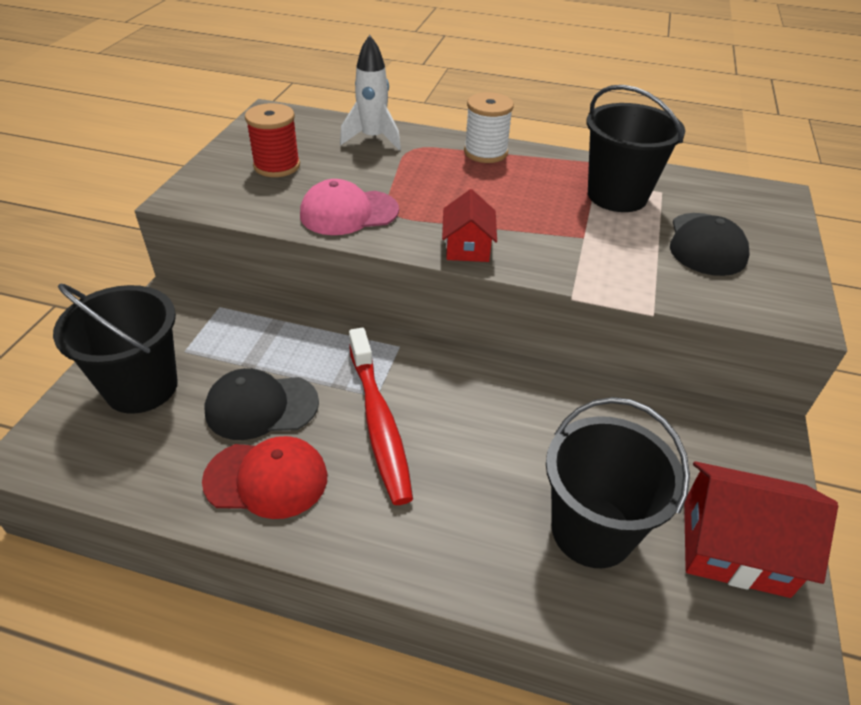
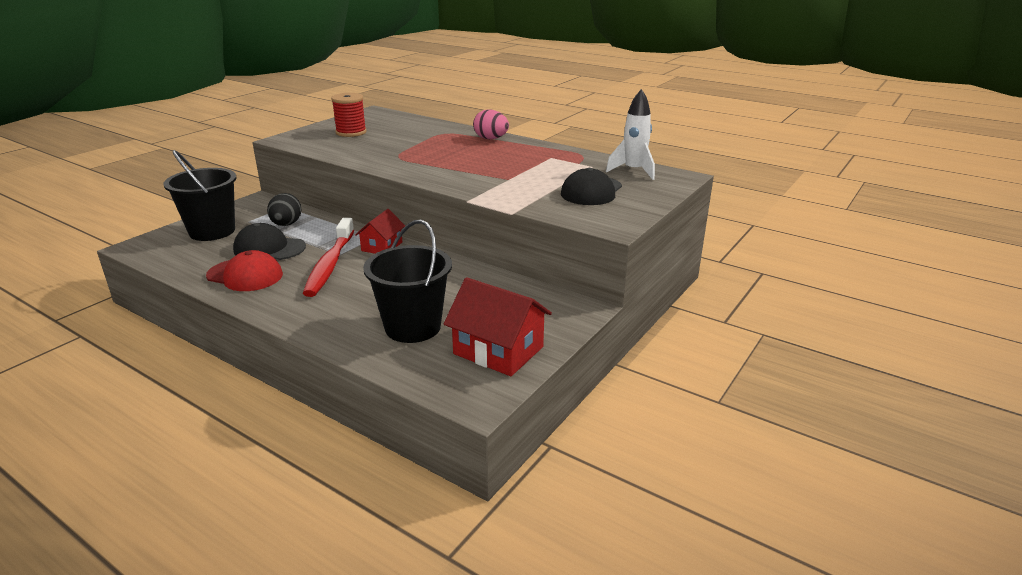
camera: 20 degrees right, 15 degrees down
pink cap [300,179,399,235] -> none
white rocket [340,35,401,150] -> white rocket moved to [606,89,655,180]
red house [442,189,497,262] -> red house moved to [355,209,405,254]
white spool [464,92,514,163] -> pink egg [473,109,509,139]
black bucket [587,85,685,212] -> none
none -> black egg [267,193,301,226]

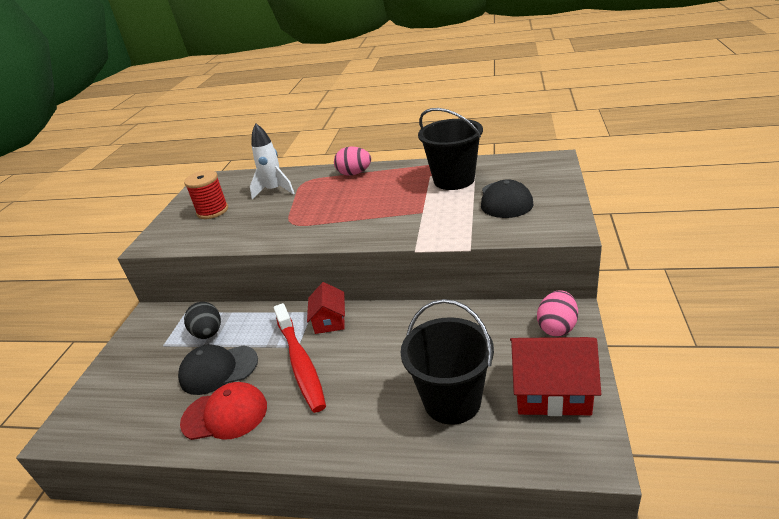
camera: 20 degrees left, 5 degrees up
black bucket [163,150,237,241] -> black bucket moved to [418,108,483,190]
white rocket [606,89,655,180] -> white rocket moved to [250,123,295,200]
none -> pink egg [537,290,578,336]

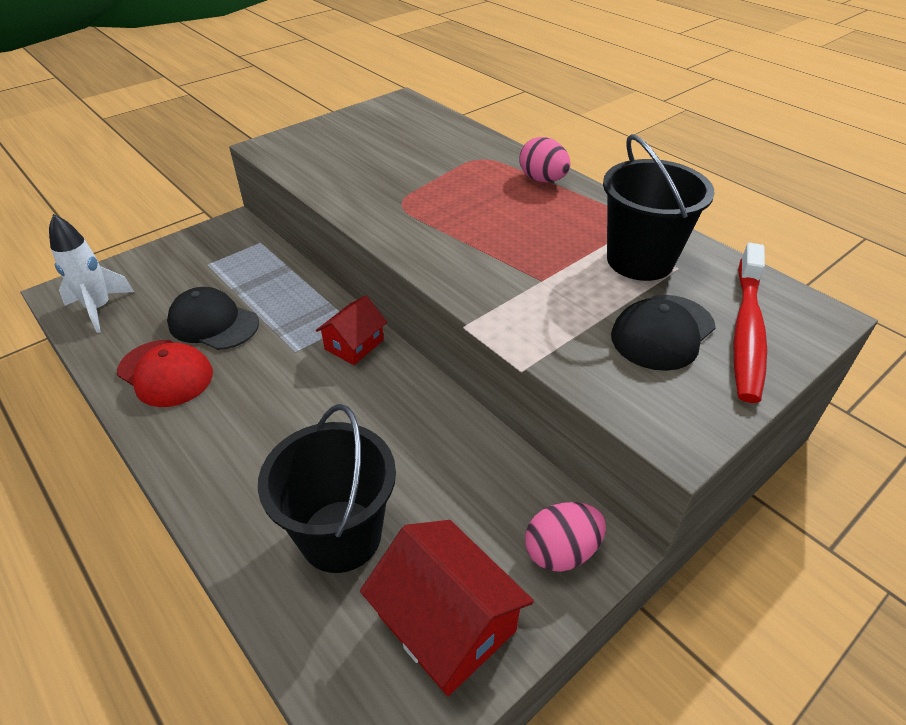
camera: 35 degrees right, 10 degrees up
red spool [184,170,228,219] -> none
black egg [184,302,221,339] -> none
white rocket [250,123,295,200] -> white rocket moved to [49,214,134,333]
red toothbrush [274,303,326,413] -> red toothbrush moved to [733,243,767,403]

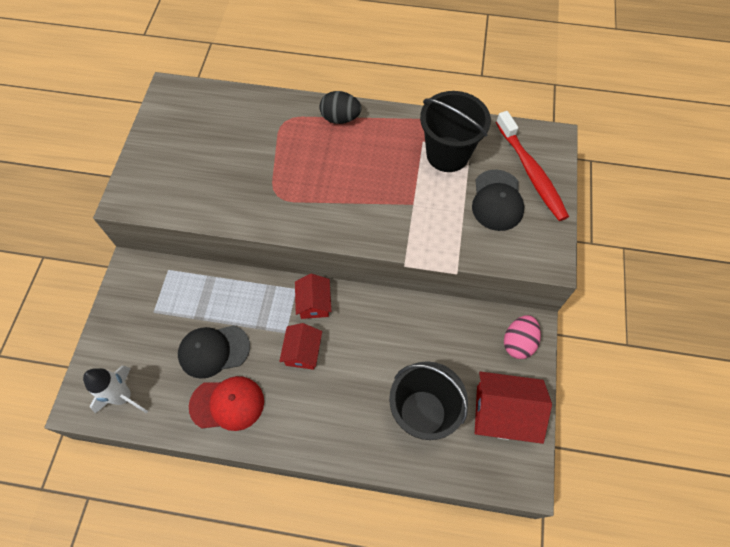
camera: 40 degrees left, 20 degrees up
pink egg [519,137,571,183] -> black egg [320,91,361,124]
none -> red house [279,323,322,370]

